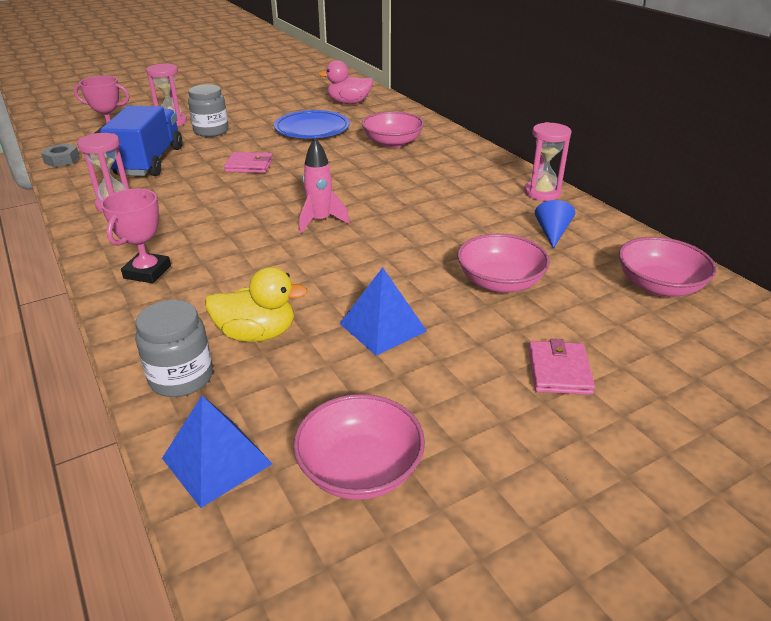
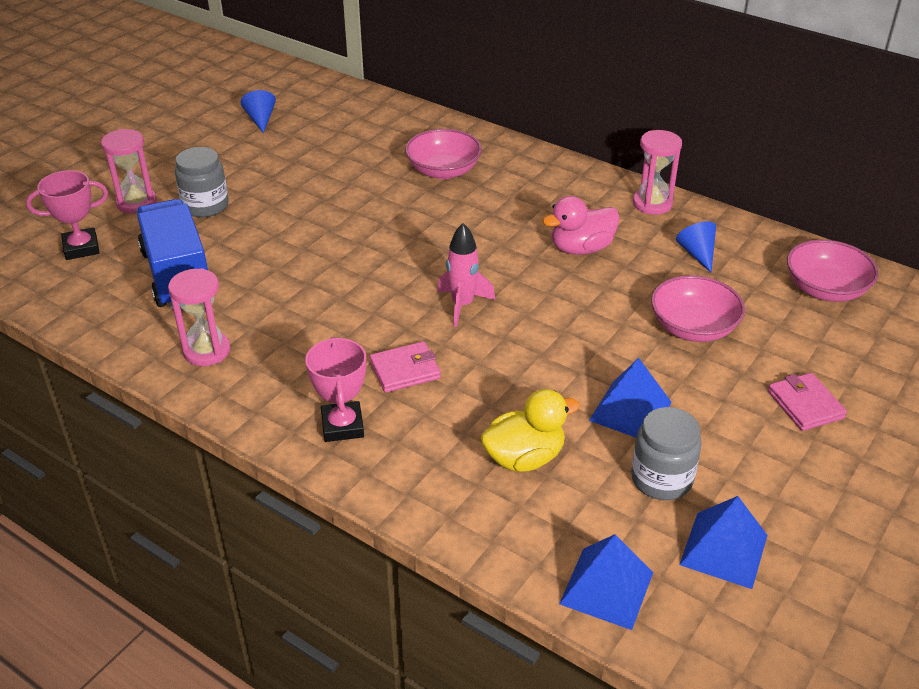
camera: 25 degrees left, 5 degrees up
grey nut [41,144,80,167] -> none
grey jar [135,300,213,397] -> grey jar moved to [631,407,702,500]
pink wallet [224,152,273,173] -> pink wallet moved to [369,341,441,393]
blue plate [274,110,350,138] -> none
pink bowl [293,394,425,500] -> blue pyramid [679,496,767,589]
pink duck [318,60,373,104] -> pink duck moved to [542,196,620,255]
none -> blue cone [240,90,276,133]

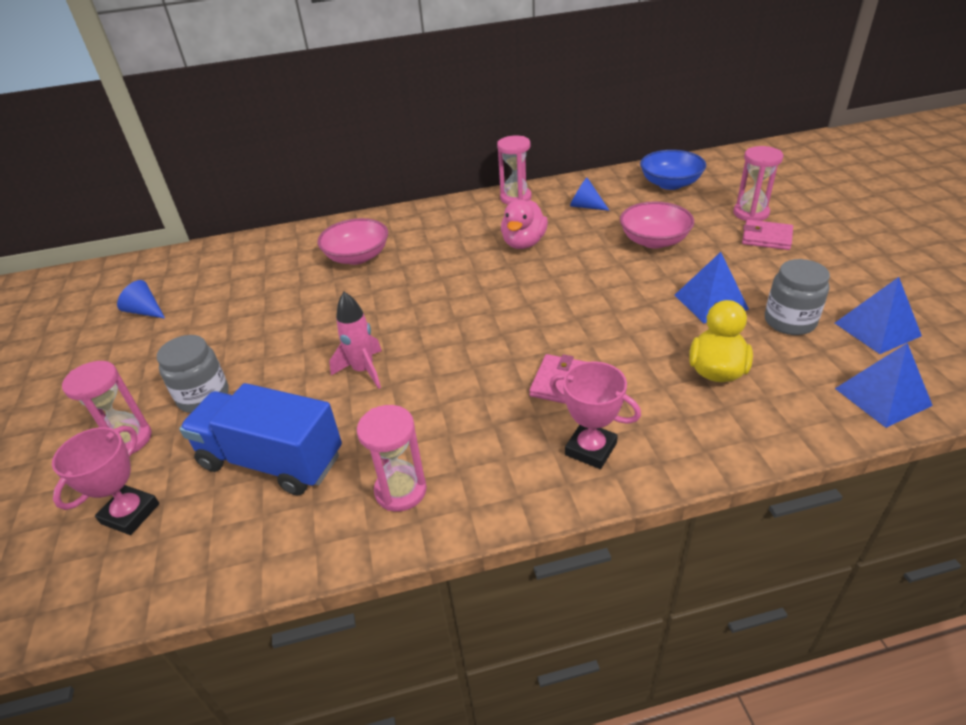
camera: 45 degrees left, 0 degrees up
pink rocket [437,223,495,327] -> pink rocket moved to [329,292,382,389]
pink bowl [787,240,879,302] -> blue bowl [640,150,706,190]
none -> pink hourglass [733,146,783,221]

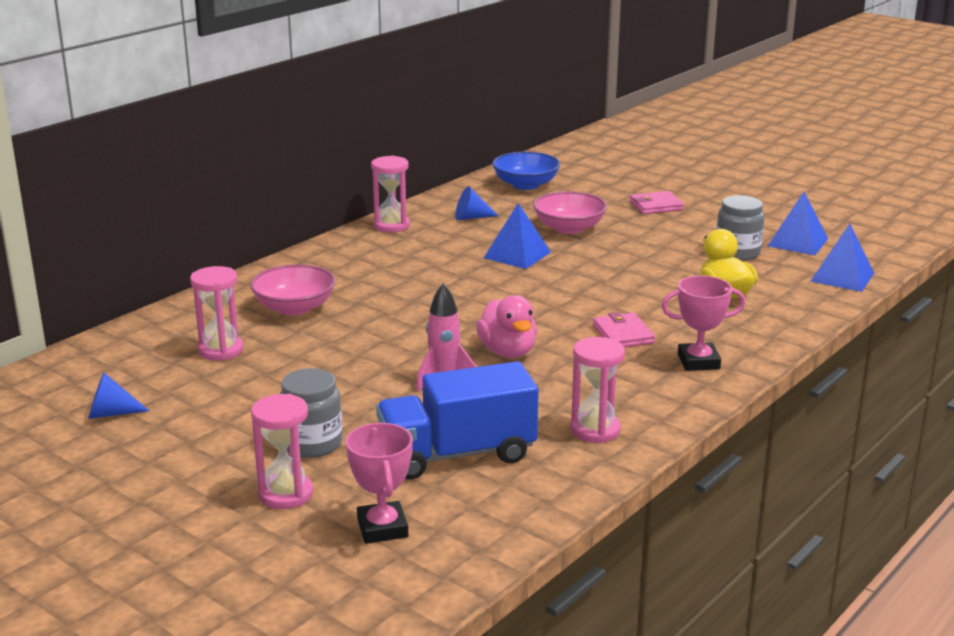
camera: 40 degrees left, 15 degrees down
pink duck [501,200,548,249] -> pink duck moved to [476,295,537,358]
blue pyramid [675,252,749,323] -> blue pyramid moved to [484,203,551,269]
pink hourglass [733,146,783,221] -> pink hourglass moved to [190,266,243,361]

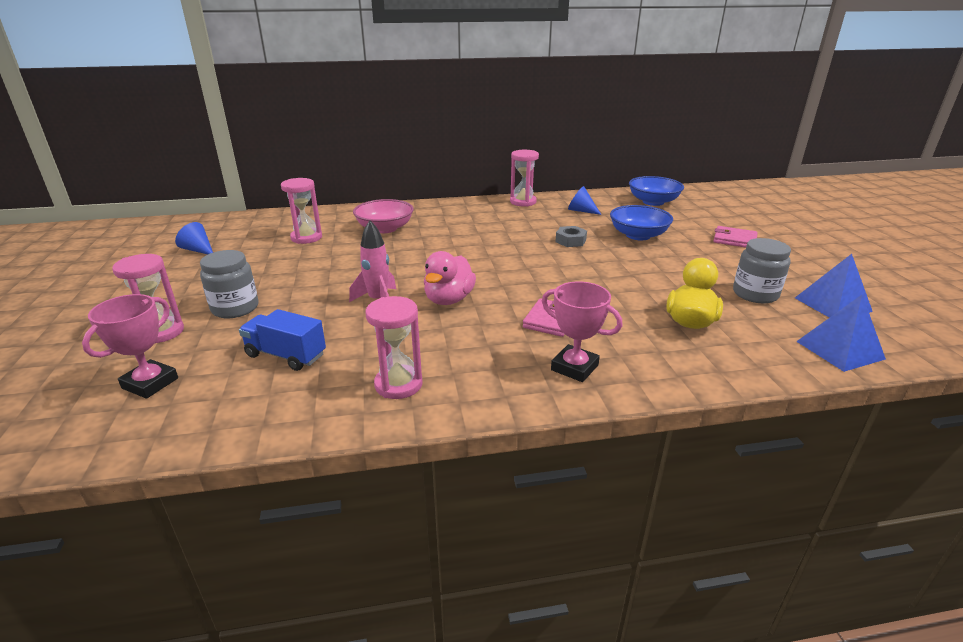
camera: 40 degrees right, 5 degrees up
blue truck [376,361,539,479] -> blue truck [239,309,326,371], size x0.62
blue pyramid [484,203,551,269] -> grey nut [555,226,587,247]
pink bowl [533,191,607,234] -> blue bowl [610,205,673,240]

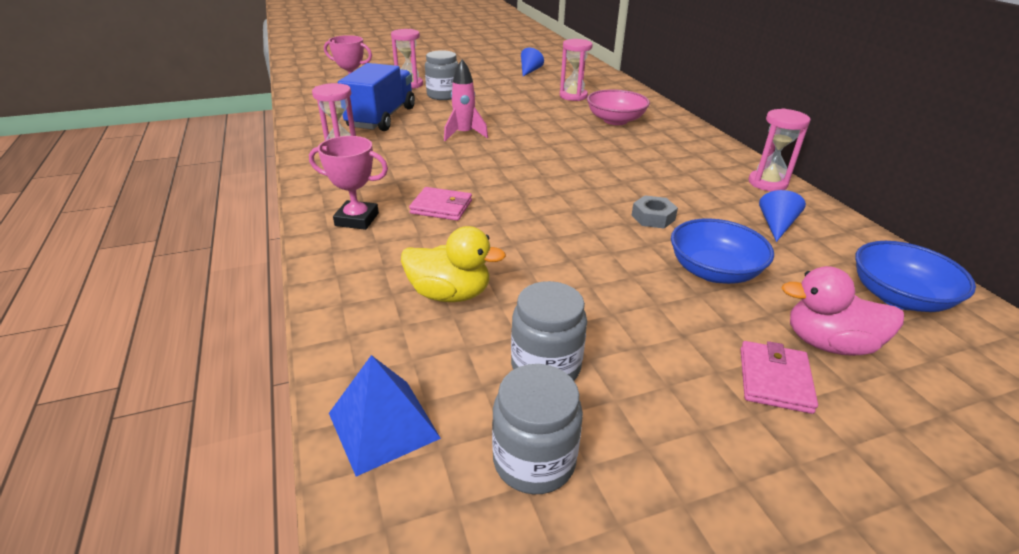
camera: 80 degrees right, 5 degrees up
blue truck [239,309,326,371] -> blue truck [338,63,415,131], size x1.62
pink duck [424,251,476,305] -> pink duck moved to [782,266,904,356]
pink trophy [542,281,622,382] -> pink trophy turned 75 degrees clockwise [309,136,388,230]
blue pyramid [795,254,873,318] -> grey jar [492,364,583,494]

